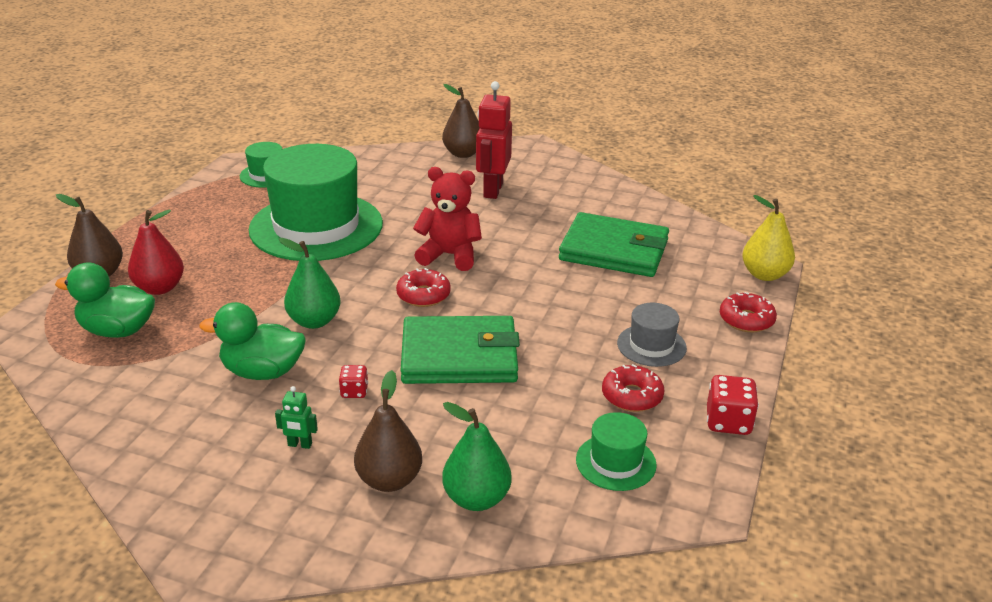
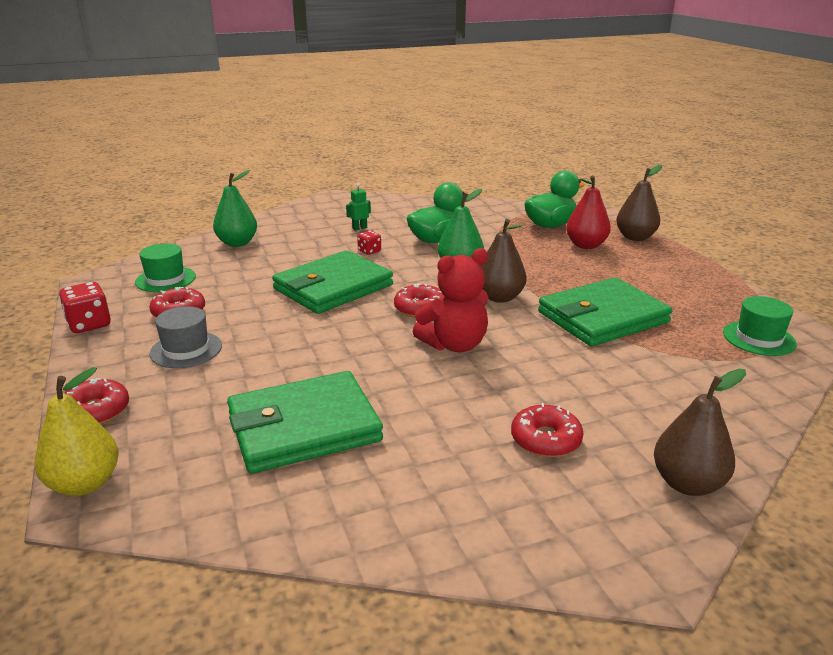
camera: 140 degrees right, 5 degrees down
green hat [249,144,383,261] -> green wallet [538,277,673,346]
brown pear [354,370,422,492] -> brown pear moved to [481,219,527,303]
red robot [476,81,512,199] -> red donut [511,403,584,457]

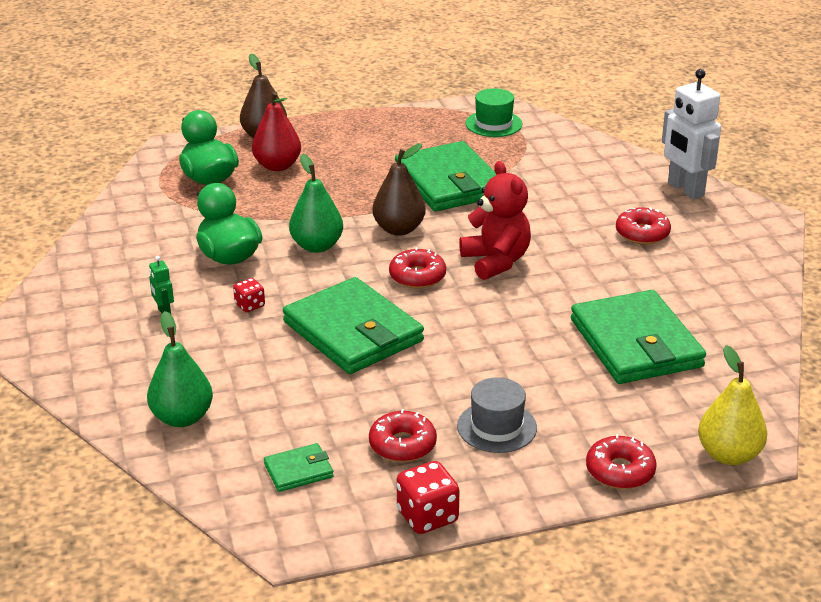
camera: 85 degrees left, 5 degrees up
green hat [135,243,196,292] -> green wallet [264,443,334,492]
brown pear [654,369,746,496] -> white robot [662,69,721,199]

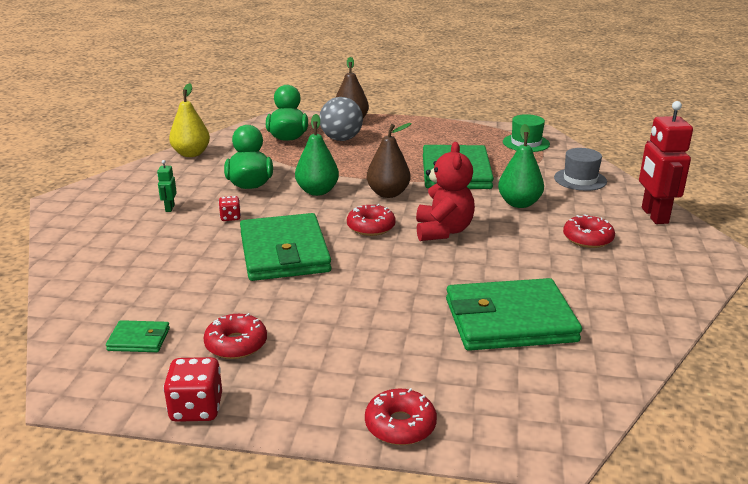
camera: 25 degrees right, 5 degrees down
green pear [147,311,213,427] -> green pear moved to [498,124,544,208]
red pear [252,92,301,171] -> grey ball [320,97,363,141]
grey hat [457,377,537,453] -> grey hat moved to [554,148,607,191]
green wallet [571,290,706,384] -> green wallet turned 75 degrees clockwise [446,278,582,351]
white robot [662,69,721,199] -> red robot [639,101,693,224]
yellow pear [698,345,767,465] -> yellow pear moved to [169,83,210,157]

